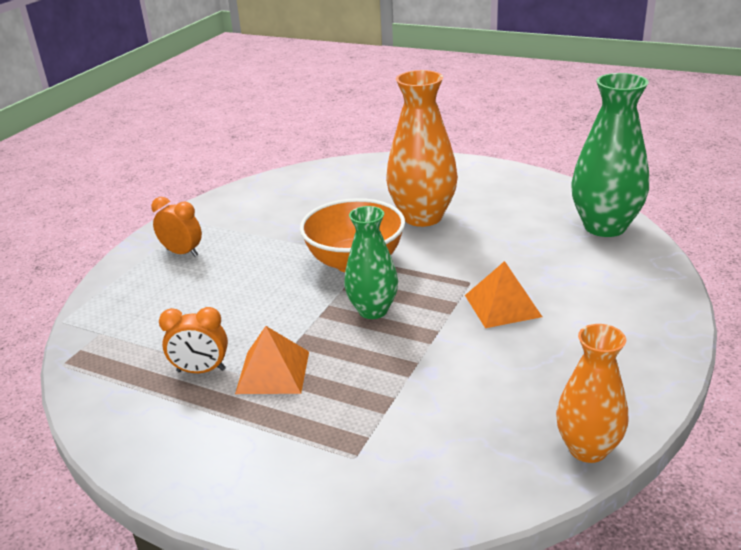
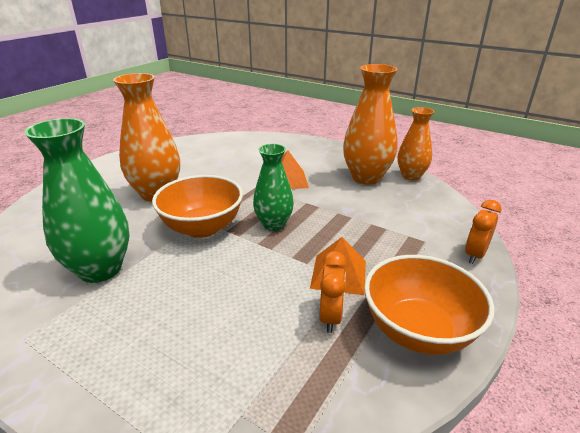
camera: 85 degrees left, 0 degrees up
orange clock [151,197,202,257] -> orange clock moved to [465,200,502,264]
green vase [571,73,649,237] -> green vase moved to [24,118,129,283]
none -> orange vase [343,64,398,185]
none -> orange bowl [364,255,494,355]

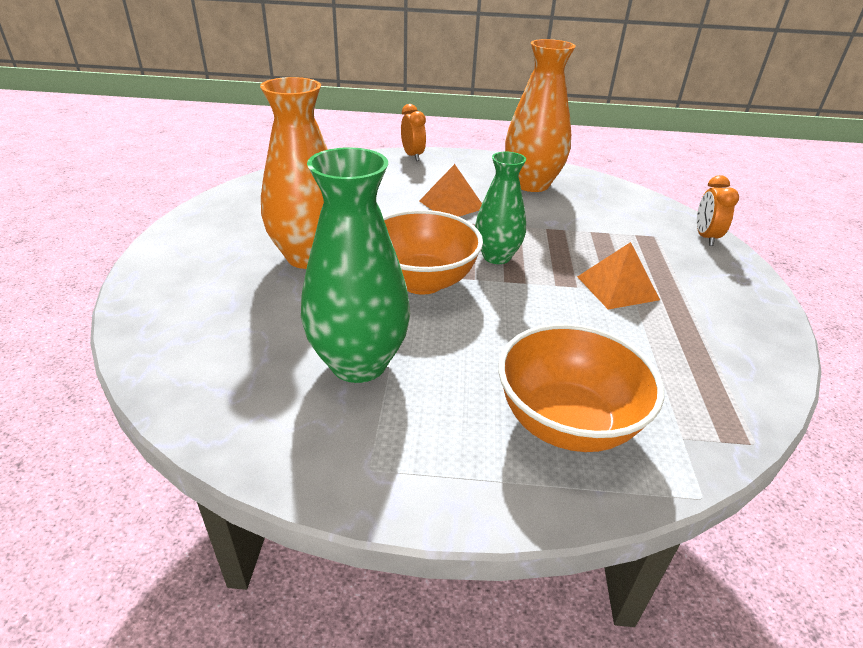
camera: 30 degrees left, 5 degrees up
orange clock [319,251,346,333] -> orange clock moved to [401,104,426,161]
orange bowl [364,255,494,355] -> orange bowl moved to [498,324,664,452]
orange vase [398,107,434,181] -> none

